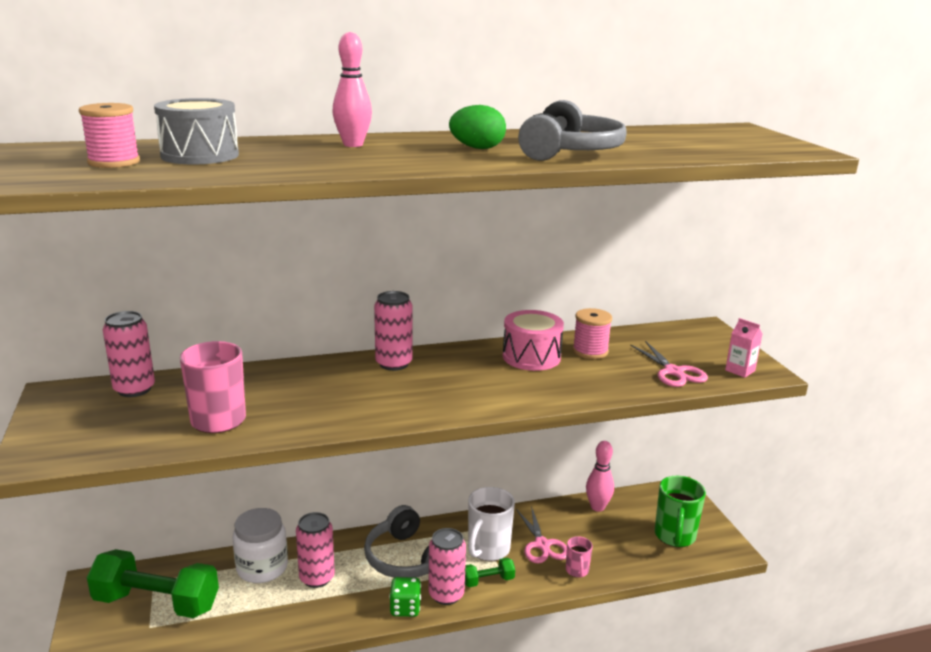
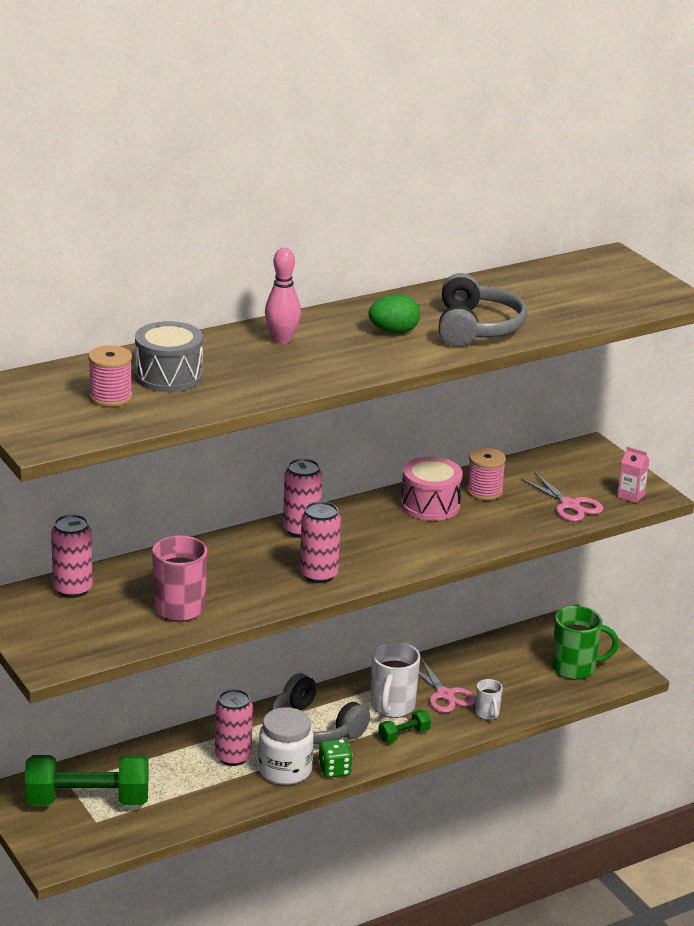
camera: 15 degrees left, 5 degrees up
white jar [232,508,288,583] -> white jar moved to [258,707,314,785]
pink can [428,528,466,605] -> pink can moved to [300,501,341,583]
pink mug [566,536,593,578] -> white mug [476,679,503,720]
pink bowling pin [586,441,614,512] -> none
green mug [655,476,706,547] -> green mug turned 90 degrees counterclockwise [552,606,619,680]

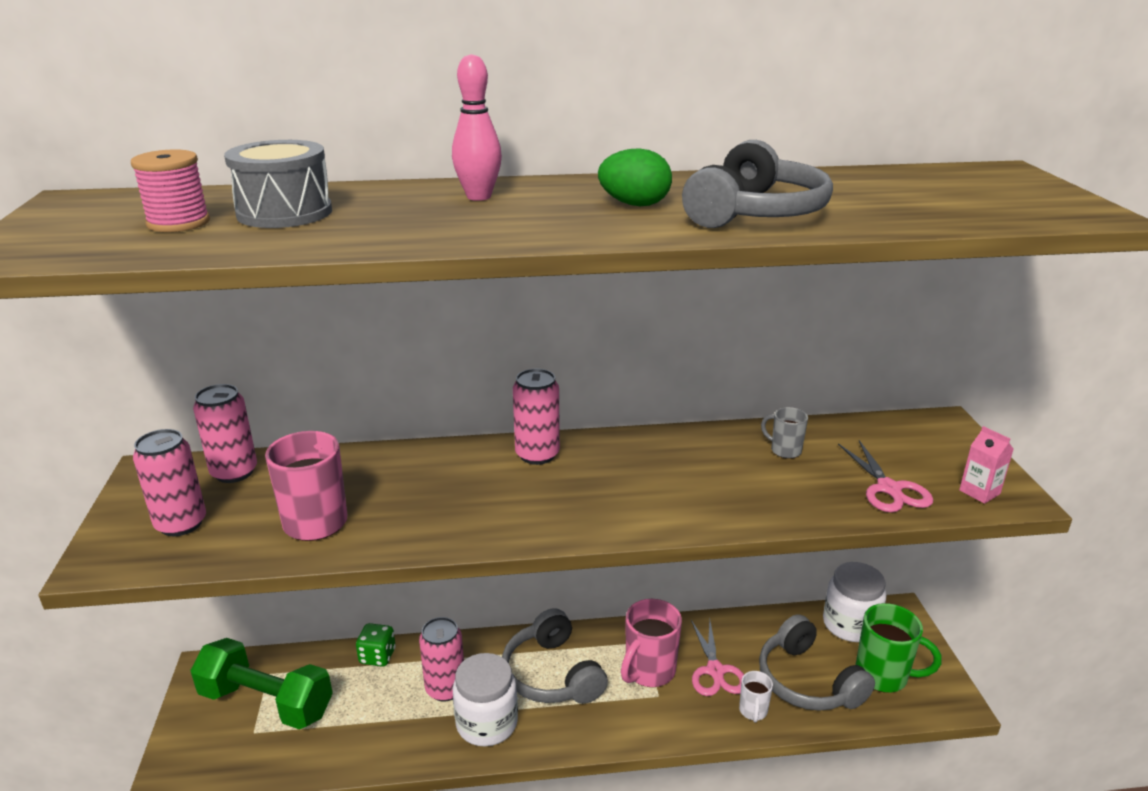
camera: 25 degrees right, 0 degrees up
pink can [300,501,341,583] -> pink can moved to [133,429,206,536]
green dice [318,739,353,778] -> green dice moved to [356,623,396,667]
white mug [371,641,420,718] -> pink mug [621,599,682,687]
green dumbbell [378,710,431,743] -> none
pink drum [401,457,463,521] -> none
pink spool [467,448,506,500] -> grey mug [761,407,808,459]
none -> grey headphones [759,614,875,711]
none -> white jar [823,562,886,642]

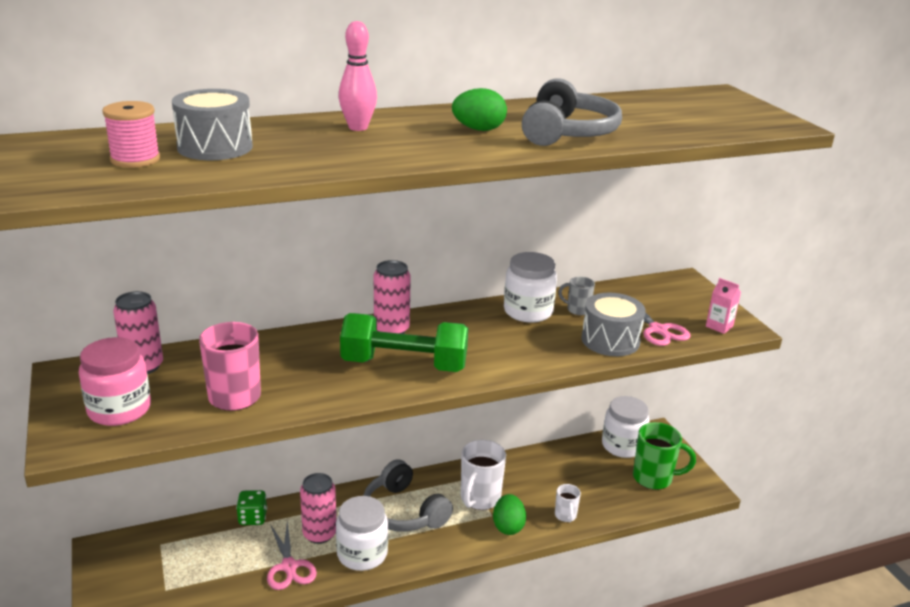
camera: 15 degrees left, 0 degrees up
pink can [133,429,206,536] -> pink jar [79,337,151,426]
green dumbbell [190,638,333,729] -> green dumbbell moved to [340,313,468,372]
pink mug [621,599,682,687] -> white mug [461,440,506,510]
pink scissors [691,619,744,696] -> pink scissors moved to [267,521,317,590]
grey headphones [759,614,875,711] -> none
none -> green egg [493,494,526,535]
none -> white jar [504,252,557,322]
none -> grey drum [581,293,646,356]

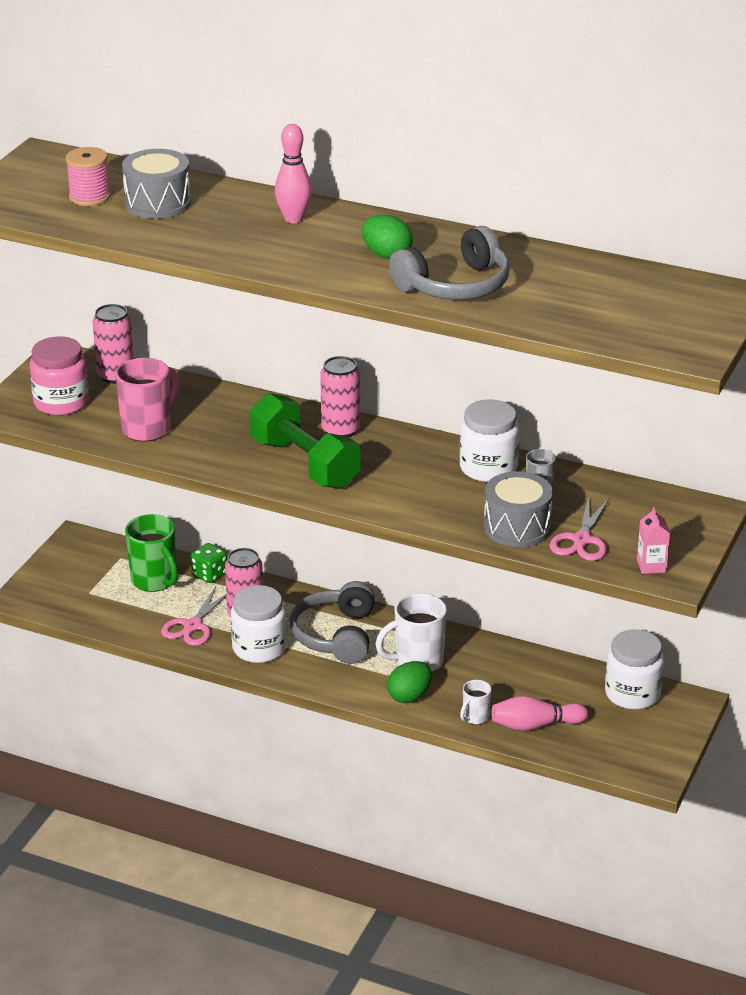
camera: 45 degrees right, 5 degrees up
green mug [633,422,696,490] -> green mug moved to [125,514,178,592]
none -> pink bowling pin [491,696,588,731]

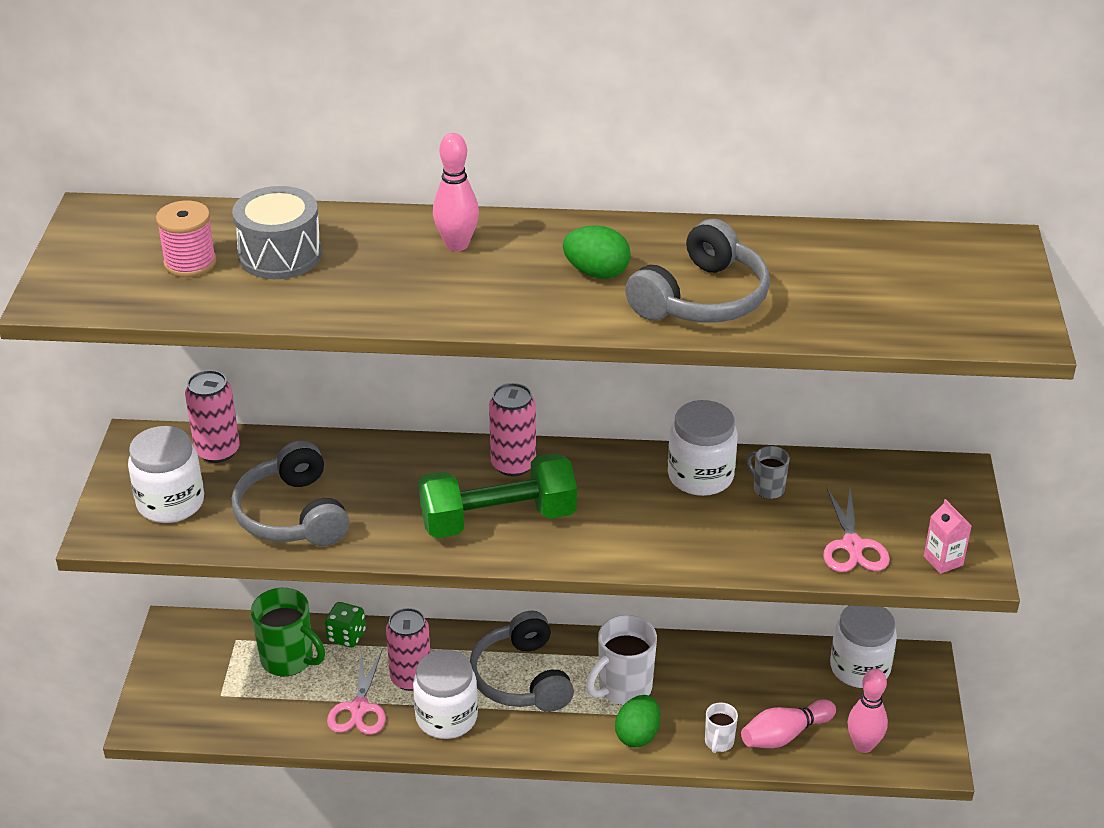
camera: 20 degrees left, 5 degrees up
pink jar [30,337,89,415] -> white jar [128,426,204,523]
pink mug [115,358,180,442] -> grey headphones [231,440,349,546]
green dumbbell [249,393,360,489] -> green dumbbell turned 45 degrees counterclockwise [418,453,577,538]
grey drum [484,471,553,547] -> none
none -> pink bowling pin [847,668,888,753]

